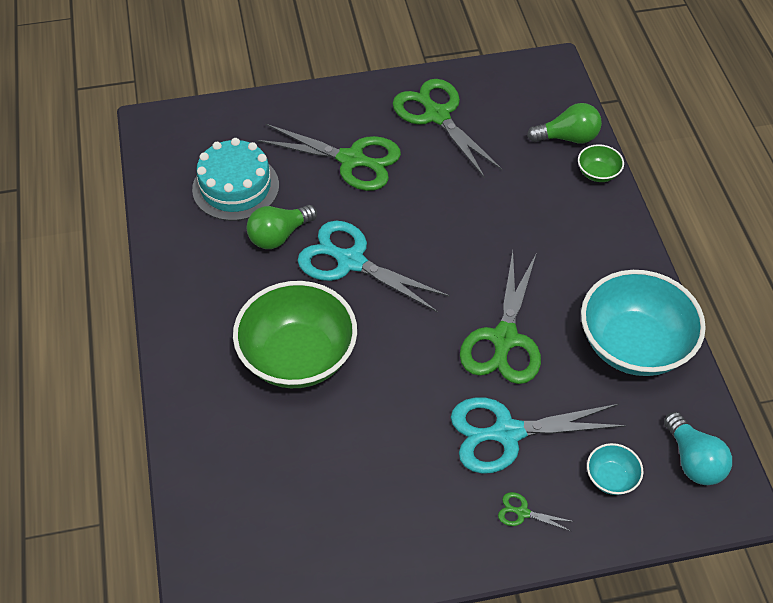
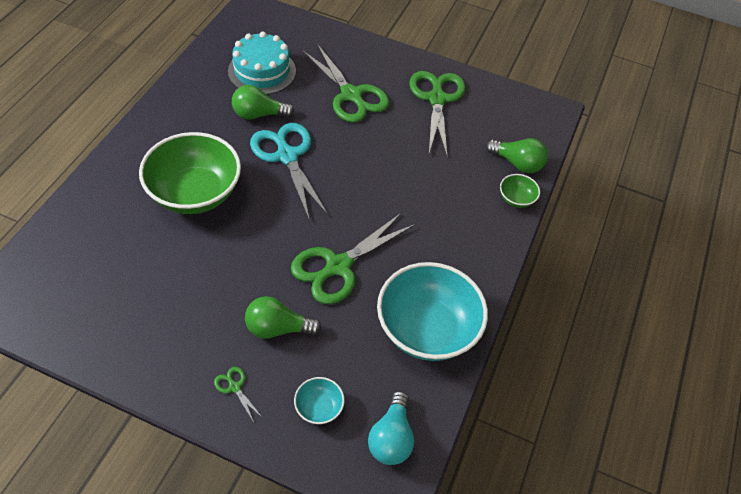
camera: 30 degrees right, 0 degrees up
turquoise scissors [451,397,627,474] -> green light bulb [245,296,322,339]

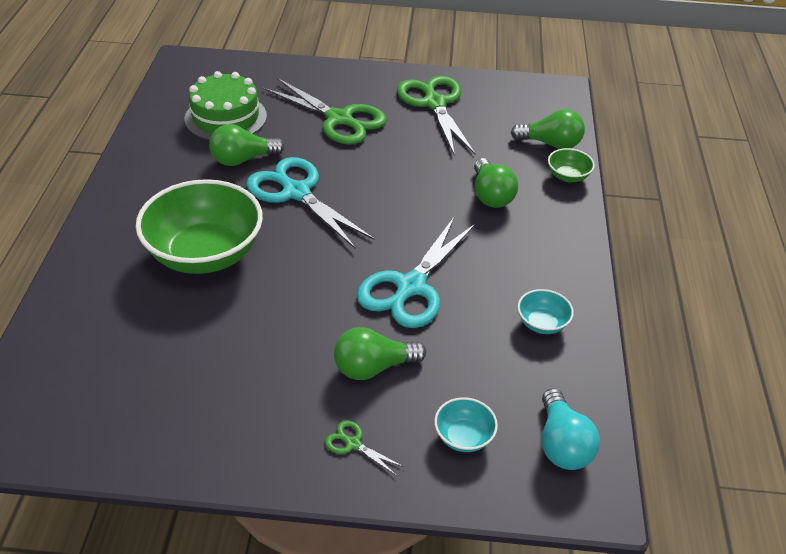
camera: 15 degrees left, 10 degrees down
turquoise cake [228,32,296,95] -> green cake [184,71,267,140]
green scissors [291,212,416,304] -> turquoise scissors [357,216,476,328]
turquoise bowl [377,262,488,361] -> turquoise bowl [518,289,574,334], size x0.43
none -> green light bulb [474,158,518,208]

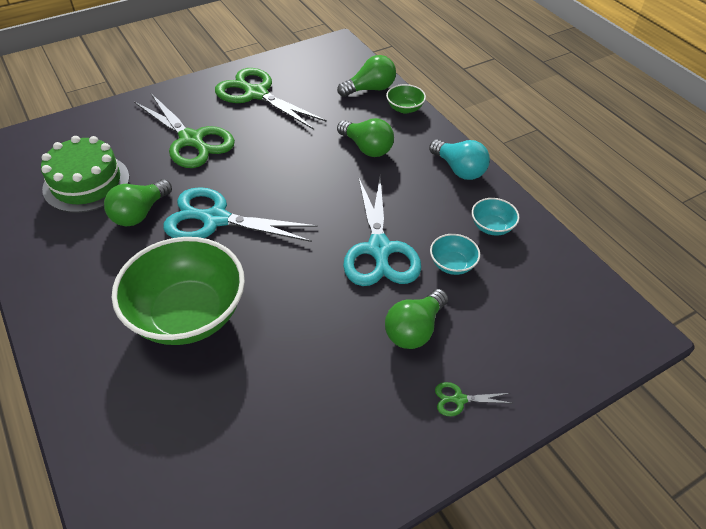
camera: 35 degrees left, 5 degrees up
green scissors [263,78,387,145] -> green scissors turned 45 degrees clockwise [134,93,235,168]
turquoise bowl [434,397,498,452] -> turquoise bowl moved to [430,234,480,275]
turquoise light bulb [542,388,600,470] -> turquoise light bulb moved to [429,139,490,180]

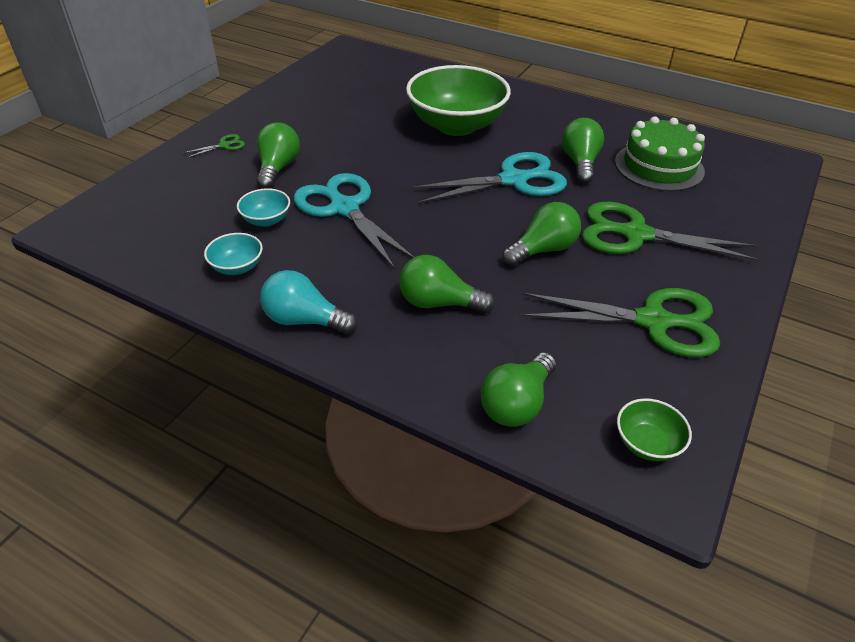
camera: 150 degrees right, 5 degrees down
green bowl [386,84,426,114] -> green bowl moved to [617,398,692,461]
none -> green light bulb [502,202,581,266]

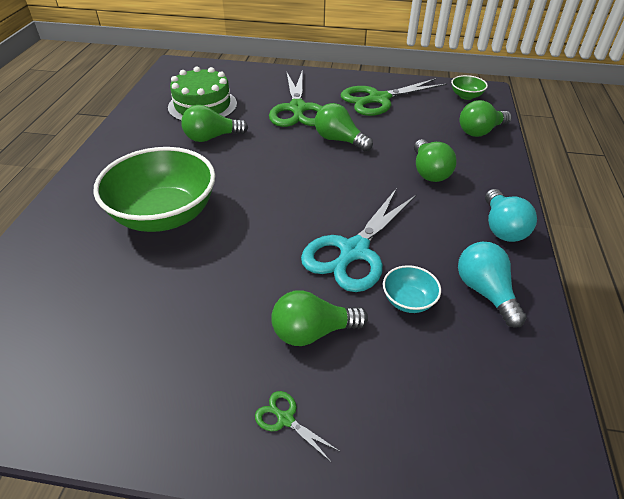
camera: 110 degrees left, 0 degrees up
turquoise bowl [204,233,263,275] -> turquoise light bulb [458,242,527,328]
turquoise scissors [410,152,567,204] -> none
green light bulb [480,352,556,427] -> green light bulb turned 135 degrees clockwise [460,100,512,137]
green scissors [521,288,720,358] -> green scissors turned 105 degrees counterclockwise [340,78,447,116]

